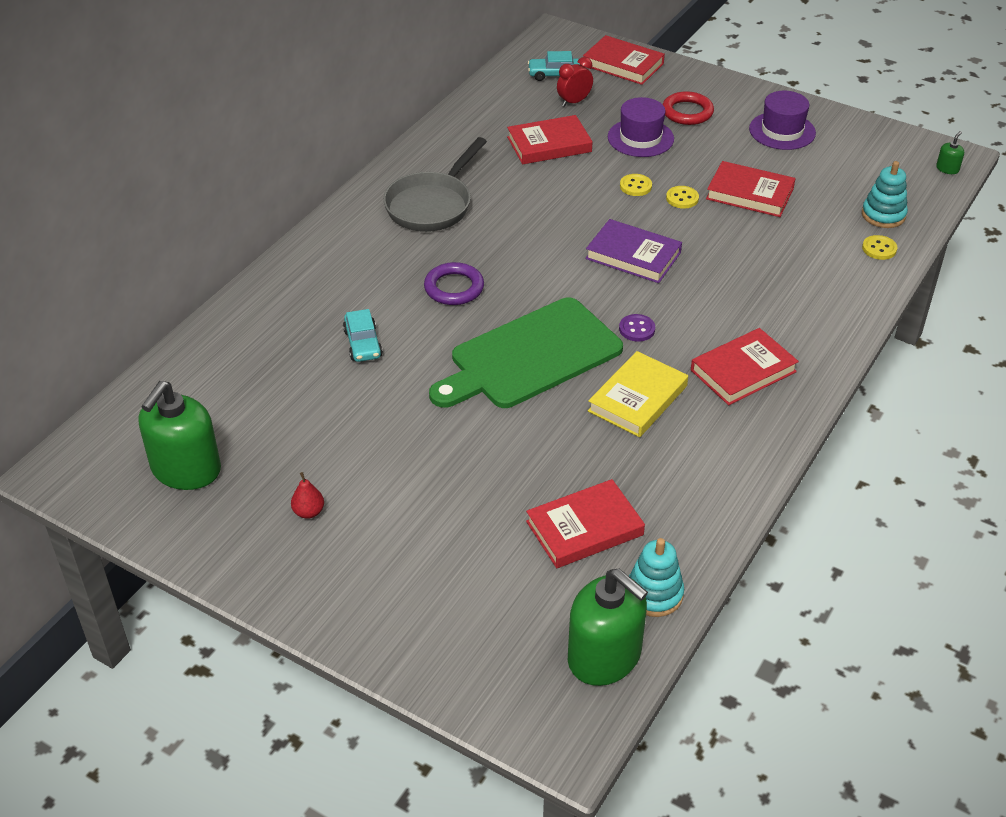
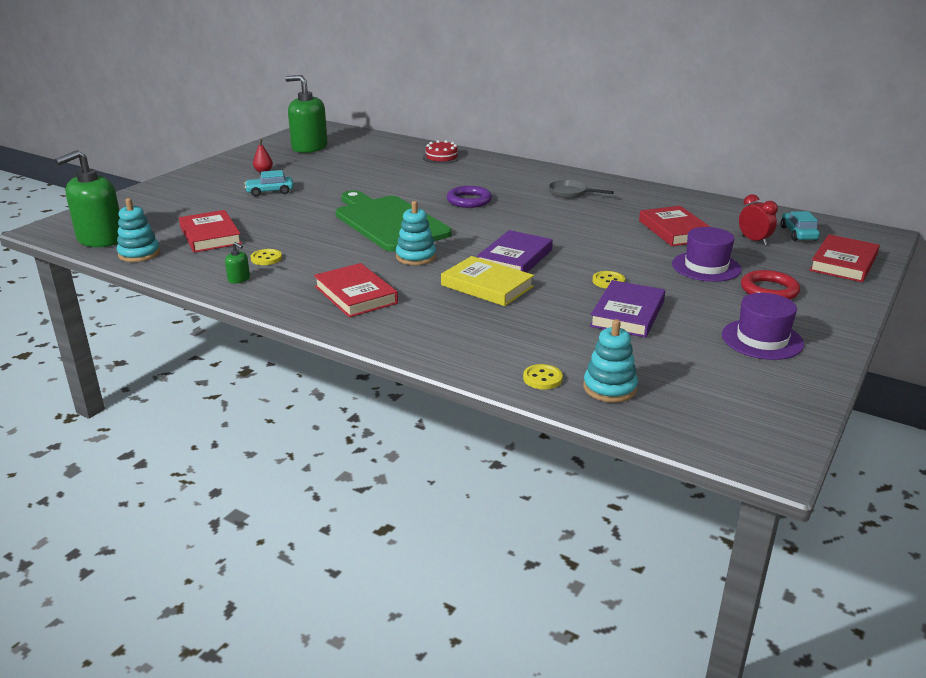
camera: 90 degrees right, 15 degrees down
turquoise car [343,309,383,362] -> turquoise car moved to [244,170,293,196]
grey pan [383,137,487,232] -> grey pan [549,180,614,198], size x0.56
yellow book [588,351,688,437] -> yellow book moved to [441,256,534,306]
purple button [619,314,655,342] -> turquoise stacking toy [396,201,436,265]
yellow button [620,174,652,196] -> yellow button moved to [251,249,282,265]
red book [706,161,796,217] -> purple book [590,280,665,338]
green soap dispenser [936,131,964,174] -> green soap dispenser moved to [225,242,250,284]
none -> red cake [423,140,461,164]

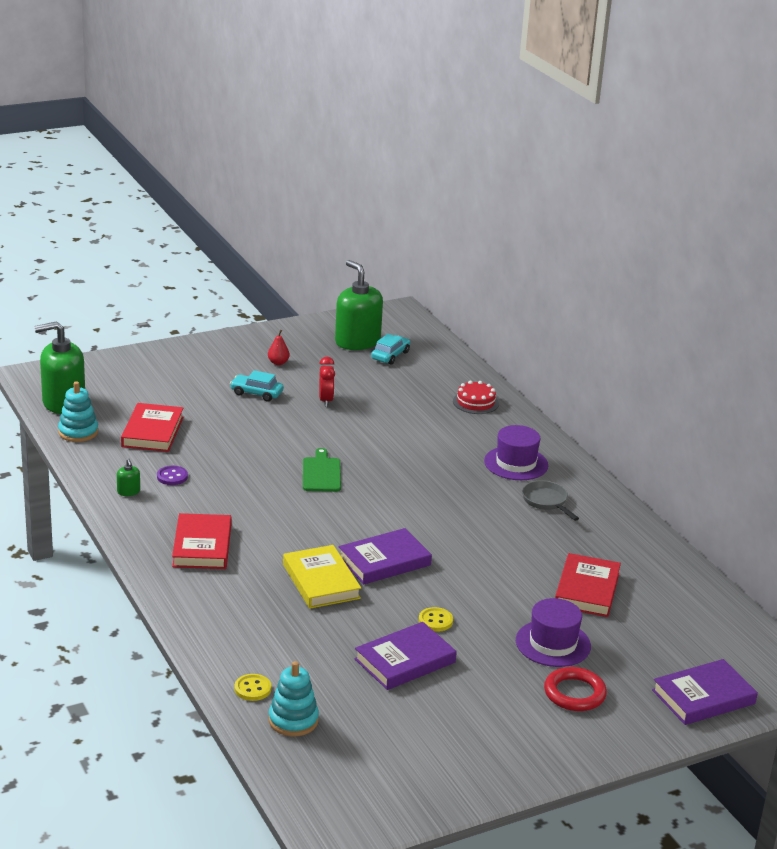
camera: 30 degrees right, 0 degrees up
yellow button [251,249,282,265] -> purple button [157,466,188,485]
green cutting board [336,190,452,252] -> green cutting board [303,448,341,492], size x0.47
turquoise stacking toy [396,201,436,265] -> none
purple ring [447,186,492,208] -> none
purple hat [722,293,804,360] -> purple hat moved to [484,425,548,480]
red clock [739,194,778,245] -> red clock moved to [319,357,335,407]
turquoise car [781,211,820,241] -> turquoise car moved to [371,334,410,365]
red book [809,234,880,282] -> purple book [652,659,758,725]

